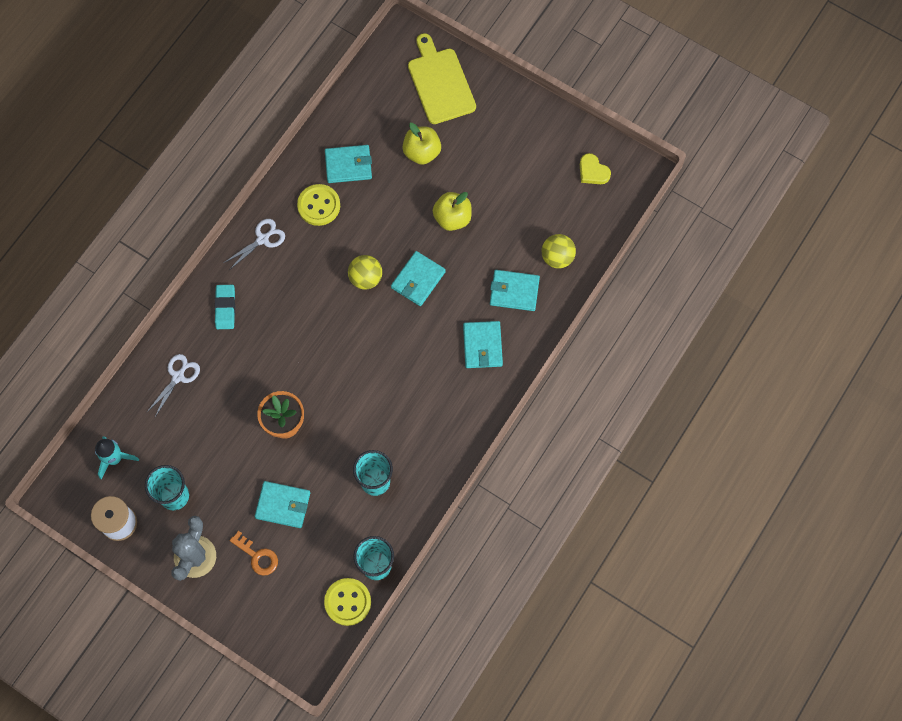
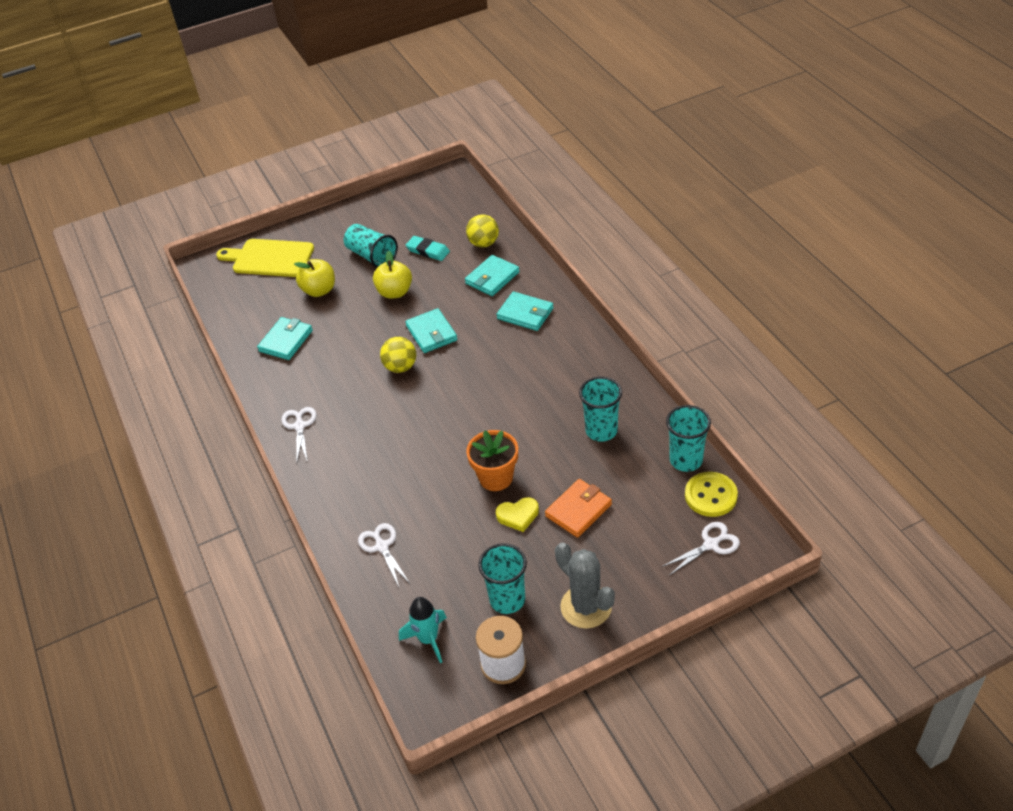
camera: 55 degrees left, 25 degrees down
turquoise eraser [215,285,235,329] -> turquoise eraser moved to [406,236,450,261]
orange key [229,531,278,576] -> none
turquoise wallet [255,481,310,528] -> orange wallet [545,479,612,538]
yellow button [297,184,340,226] -> none
yellow heart [580,153,611,184] -> yellow heart moved to [496,497,539,532]
none -> turquoise cup [344,224,398,268]
none -> white scissors [662,522,740,575]

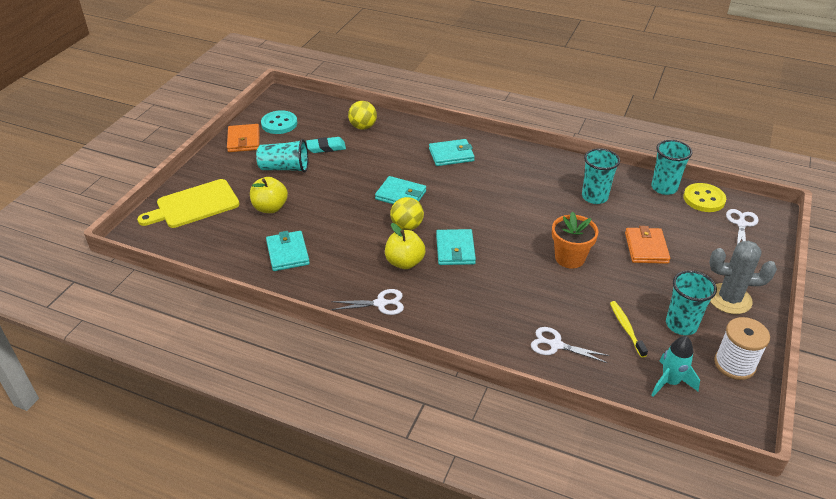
camera: 45 degrees left, 5 degrees down
white scissors [282,407,317,461] -> white scissors turned 135 degrees clockwise [331,289,404,315]
yellow apple [373,251,412,299] -> yellow apple moved to [385,223,425,269]
turquoise wallet [465,255,520,296] -> turquoise wallet moved to [436,229,476,265]
yellow heart [496,497,539,532] -> none
none -> orange wallet [227,124,259,152]
none -> turquoise button [261,110,297,134]
none -> yellow toothbrush [610,301,648,358]

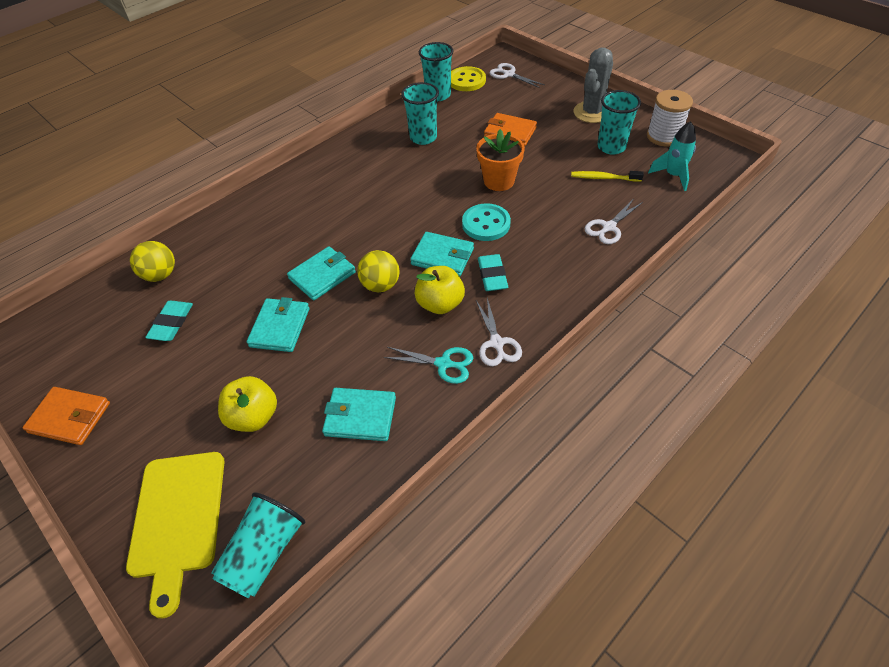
camera: 65 degrees left, 10 degrees up
turquoise cup [256,139,308,172] -> turquoise cup moved to [211,492,305,599]
turquoise button [261,110,297,134] -> turquoise button moved to [462,203,511,241]
white scissors [331,289,404,315] -> white scissors turned 150 degrees clockwise [476,298,522,366]
turquoise wallet [429,139,475,166] -> turquoise wallet moved to [247,297,310,352]
none -> turquoise scissors [383,347,473,384]
none -> turquoise eraser [478,254,508,291]

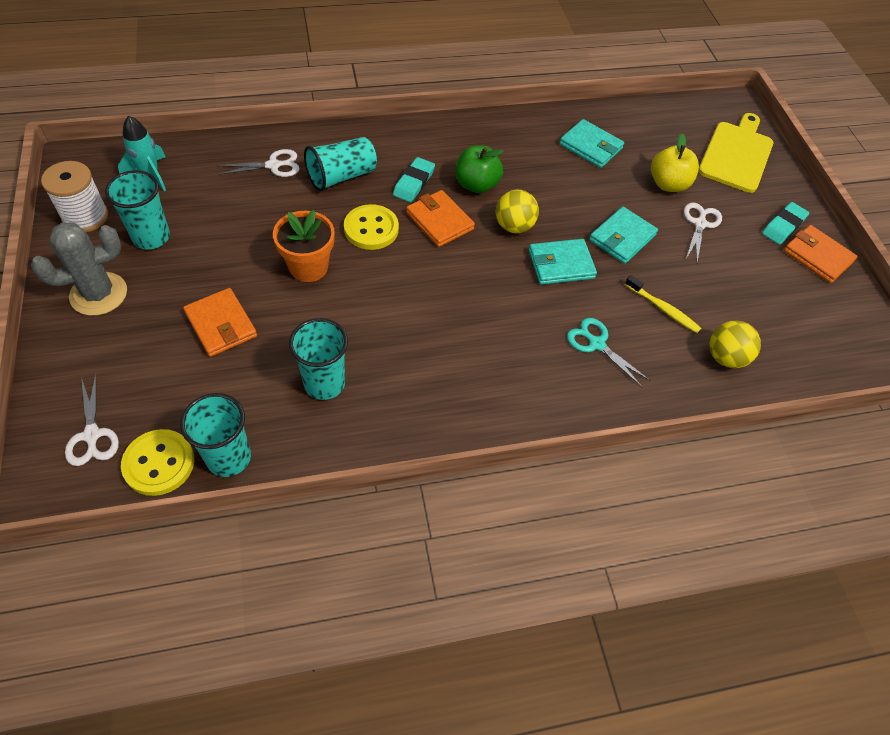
camera: 155 degrees left, 5 degrees up
turquoise eraser [145,301,193,341] -> turquoise eraser moved to [762,202,809,245]
turquoise cup [211,492,305,599] -> turquoise cup moved to [304,137,377,192]
turquoise scissors [383,347,473,384] -> turquoise scissors moved to [567,318,650,387]
turquoise wallet [410,232,474,276] -> orange wallet [406,190,475,247]
yellow apple [415,266,465,314] -> green apple [455,145,504,193]
turquoise button [462,203,511,241] -> yellow button [344,204,399,250]
white scissors [476,298,522,366] -> white scissors moved to [684,203,722,262]
yellow toothbrush [571,171,644,182] -> yellow toothbrush moved to [625,275,701,333]

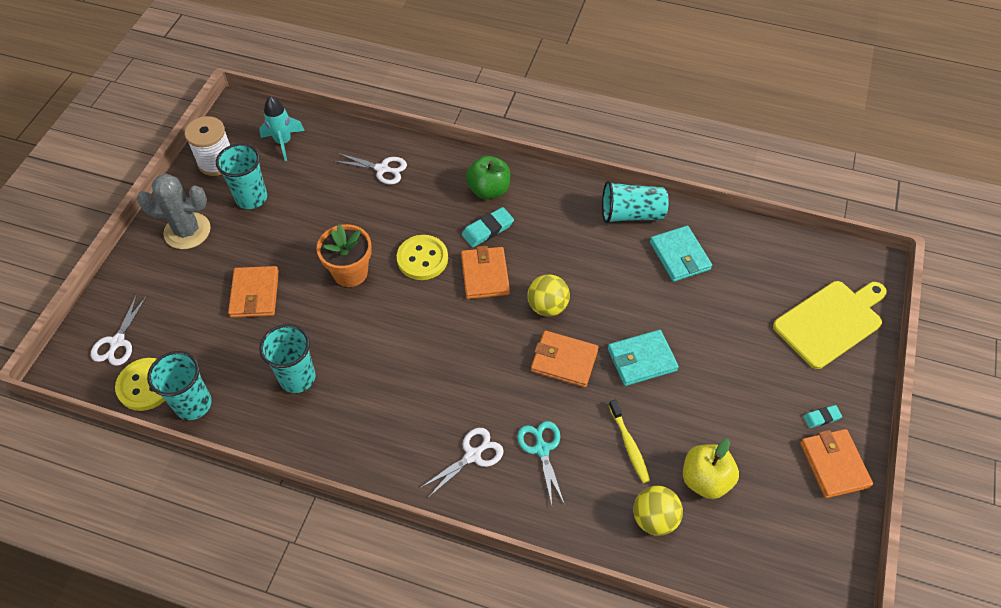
camera: 35 degrees right, 0 degrees up
turquoise cup [304,137,377,192] -> turquoise cup moved to [602,181,669,224]
green apple [455,145,504,193] -> green apple moved to [466,156,510,199]
turquoise wallet [529,239,597,285] -> orange wallet [531,331,599,388]
yellow apple [651,133,699,192] -> yellow apple moved to [683,439,739,499]
white scissors [684,203,722,262] -> white scissors moved to [420,428,504,498]
turquoise eraser [762,202,809,245] -> turquoise eraser [803,405,842,428], size x0.60

